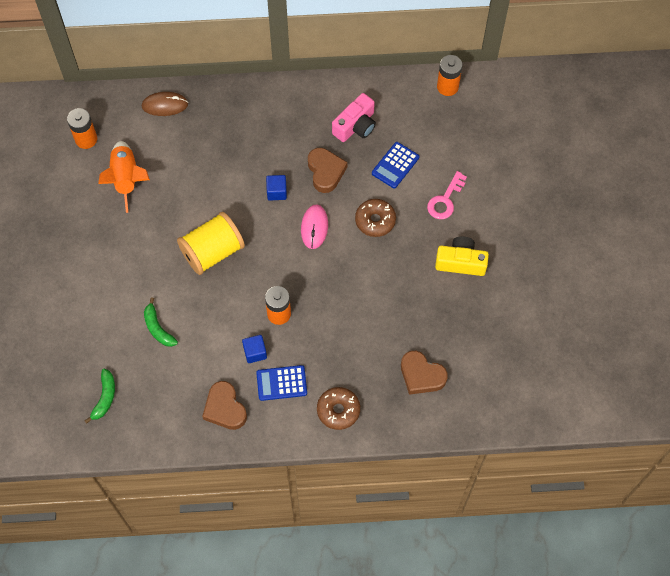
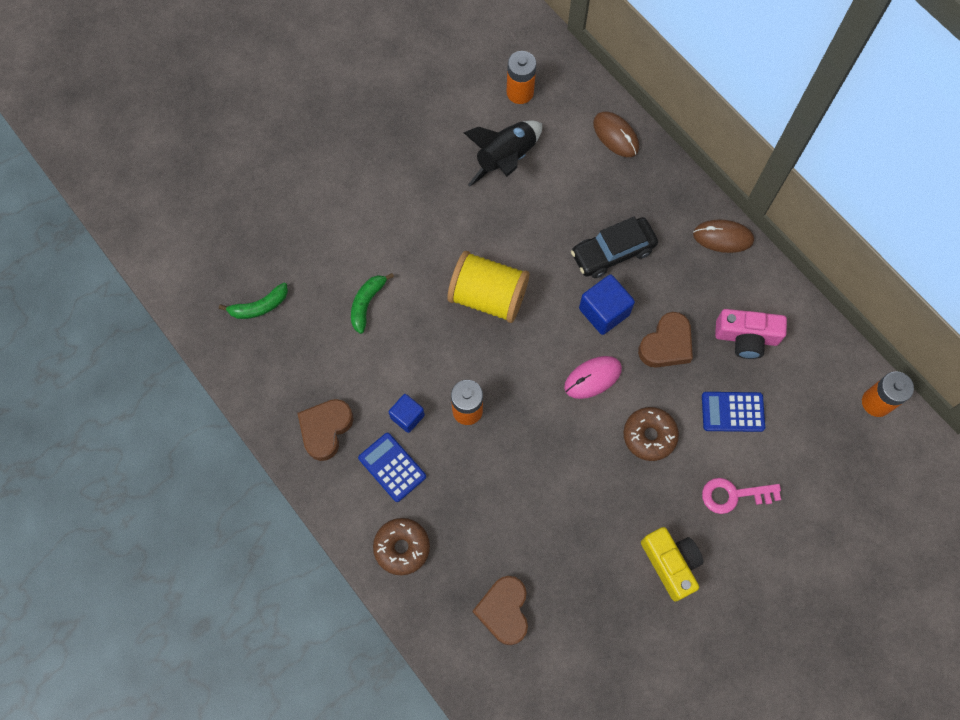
camera: 55 degrees right, 5 degrees up
orange rocket [98,141,150,213] -> black rocket [464,121,542,186]
blue cube [266,175,287,201] -> blue cube [579,274,635,335], size x1.54
none -> black car [571,217,658,278]
none -> brown mouse [693,219,754,253]

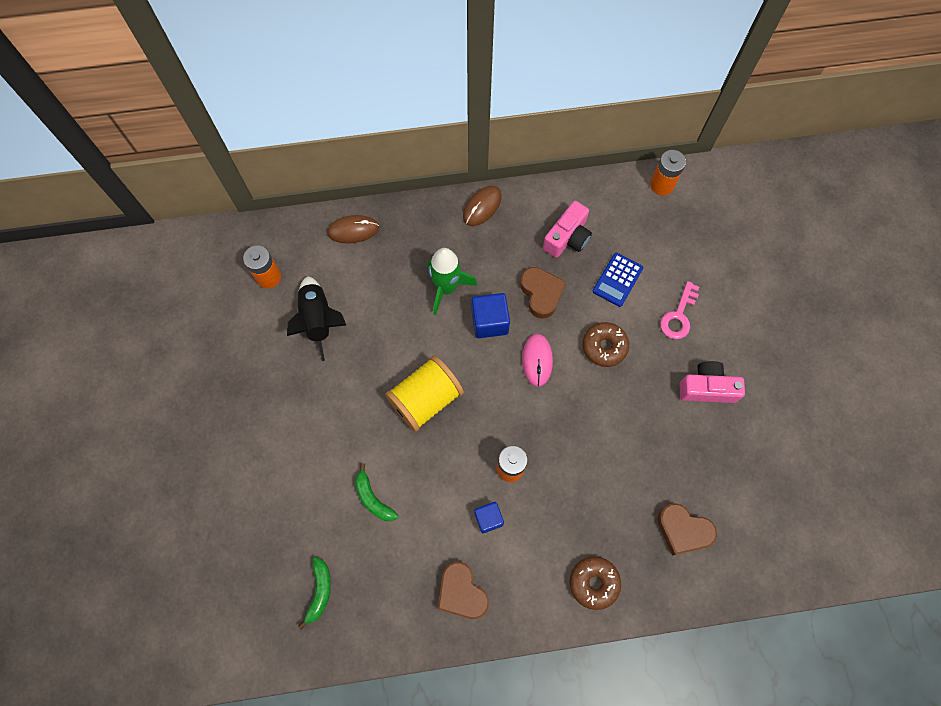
camera: 60 degrees left, 0 degrees up
blue calculator [358,433,426,502] -> none
black car [571,217,658,278] -> green rocket [427,248,477,315]
yellow camera [641,527,704,602] -> pink camera [680,361,745,403]

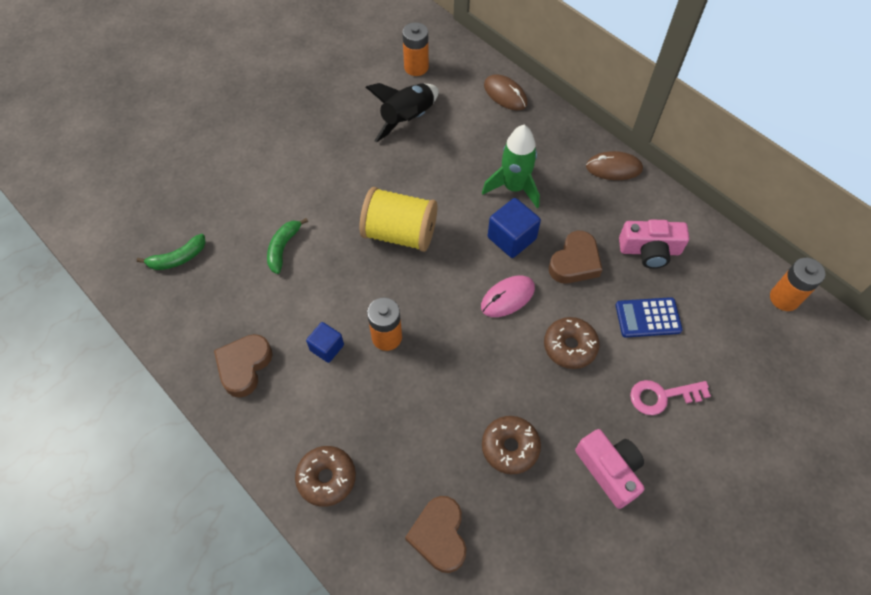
camera: 55 degrees right, 10 degrees down
none -> brown donut [482,416,541,474]

